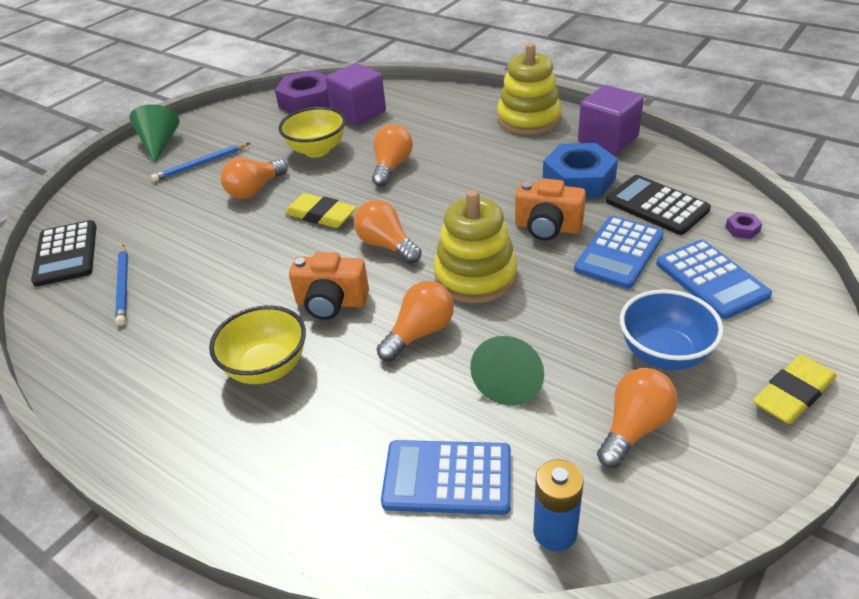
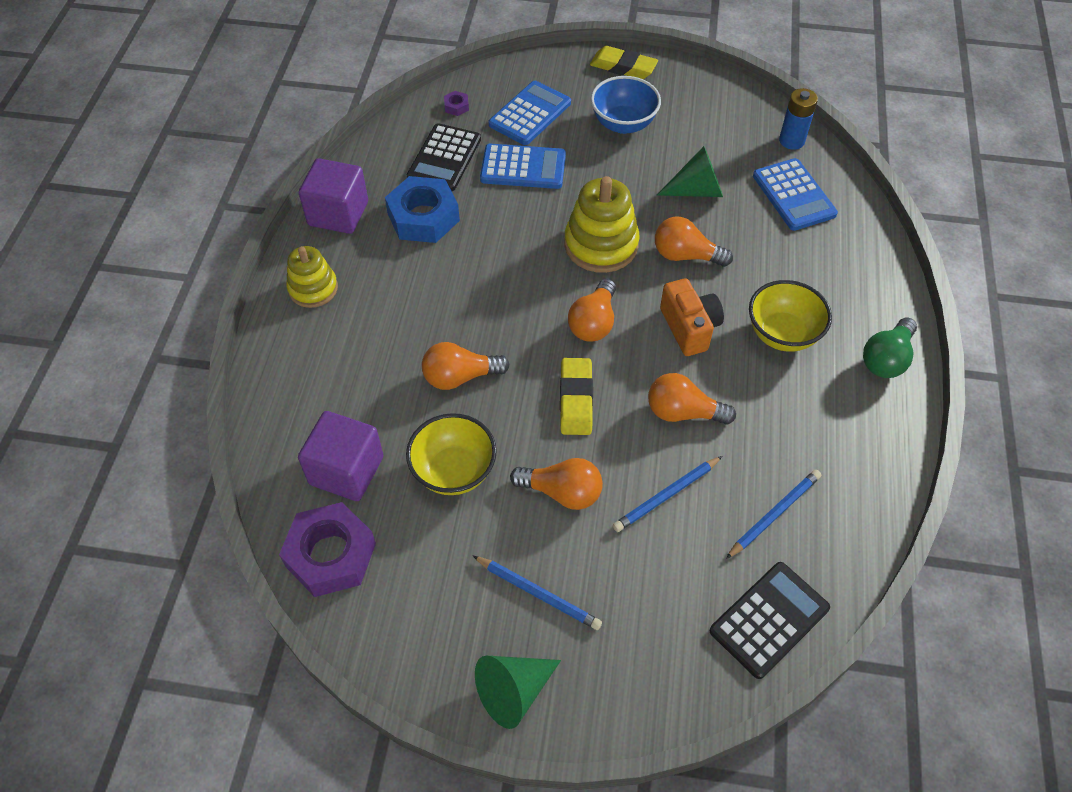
camera: 120 degrees left, 15 degrees up
yellow stacking toy [497,43,562,135] -> yellow stacking toy [286,246,338,308], size x0.65
orange camera [515,178,586,241] -> none
orange light bulb [597,368,678,468] -> orange light bulb moved to [648,373,736,425]
none -> blue pencil [613,456,722,532]
none -> green light bulb [863,318,917,378]

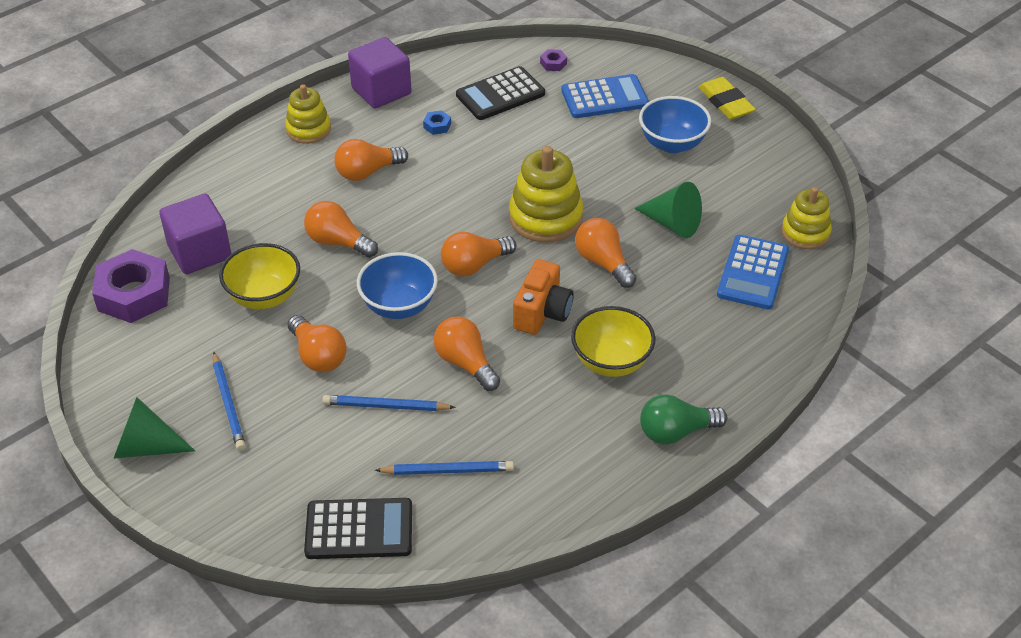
camera: 40 degrees right, 10 degrees down
blue nut [385,176,460,243] -> blue nut [423,110,451,135], size x0.41
blue calculator [480,144,566,189] -> none
yellow eraser [560,358,593,435] -> blue bowl [357,252,438,319]
blue battery [779,88,818,150] -> yellow stacking toy [782,187,832,249]
none -> orange light bulb [334,139,408,181]

